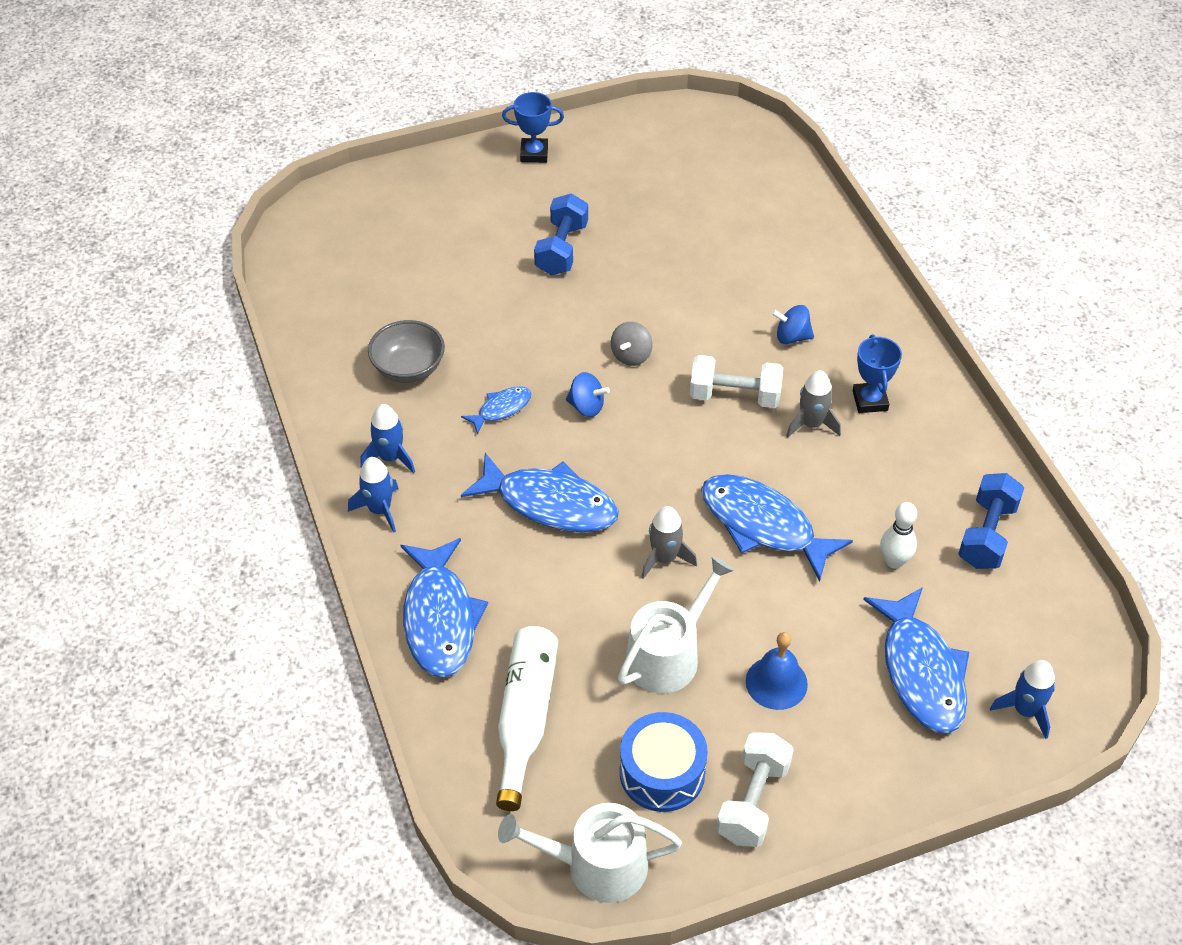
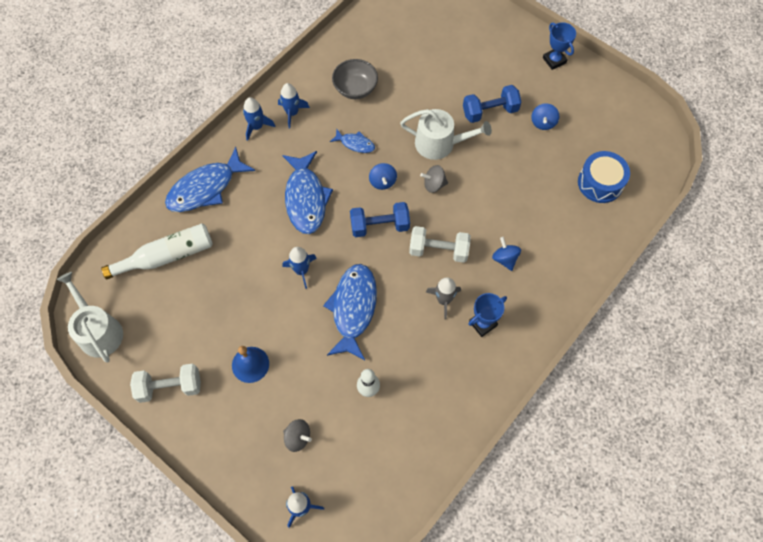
camera: 60 degrees right, 15 degrees up
white watering can [618,556,734,694] -> white watering can moved to [400,109,492,160]
blue drum [620,712,708,812] -> blue drum moved to [578,151,630,203]
grey rocket [641,506,697,579] -> blue rocket [283,247,317,289]
white dumbbell [690,355,783,408] -> white dumbbell turned 60 degrees counterclockwise [409,226,471,263]
blue fish [863,587,969,734] -> grey spinning top [283,419,312,452]
blue dumbbell [958,473,1025,569] -> blue dumbbell moved to [350,202,410,237]
none -> blue spinning top [531,103,559,130]

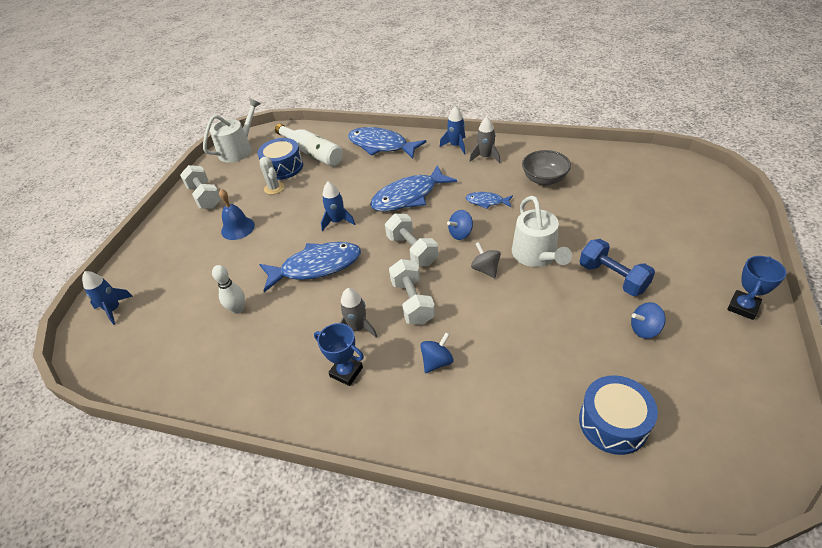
camera: 70 degrees right, 20 degrees down
blue rocket [278,83,310,128] -> grey rocket [469,117,500,163]
grey spinning top [283,419,312,452] -> none
blue fish [330,128,375,153] -> blue fish turned 105 degrees clockwise [465,192,513,209]
blue dumbbell [350,202,410,237] -> white dumbbell [385,214,438,267]
none -> blue drum [257,138,303,180]
none -> white cactus [260,156,284,195]

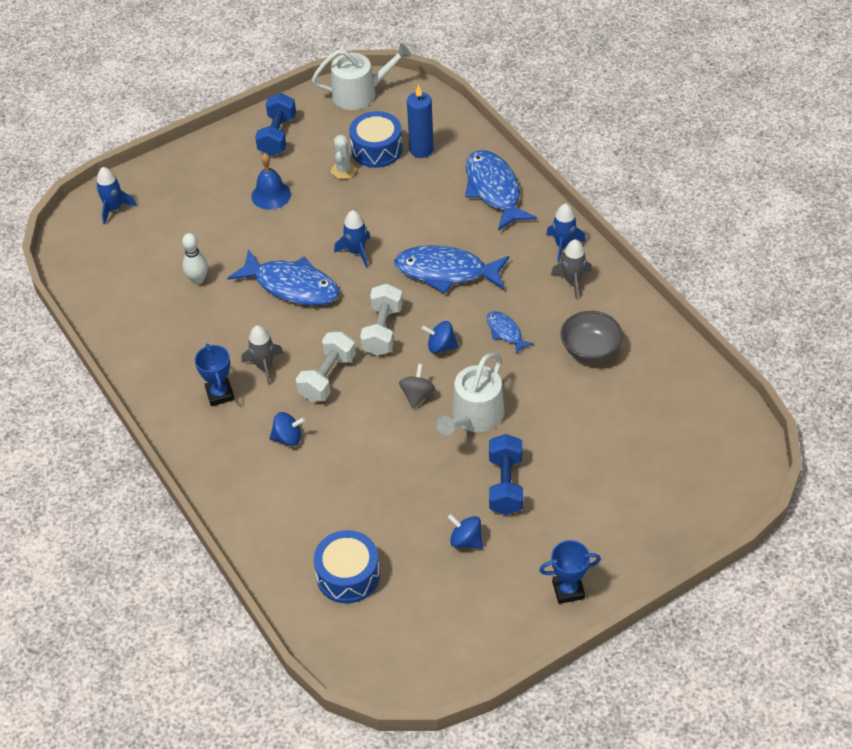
camera: 40 degrees right, 5 degrees up
white dumbbell [180,165,221,209] -> blue dumbbell [255,93,296,156]
white bottle [275,124,343,167] -> blue candle [407,85,434,158]

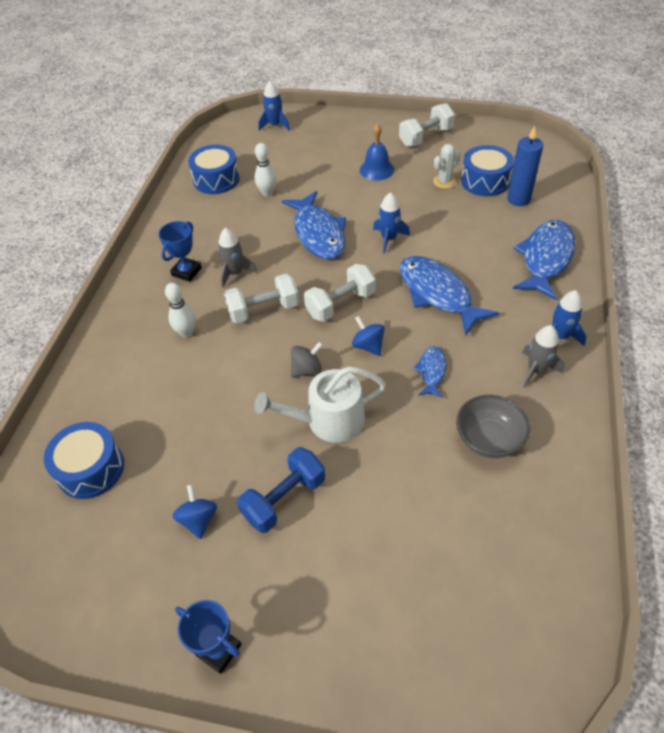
camera: 45 degrees right, 0 degrees up
blue dumbbell [255,93,296,156] -> white dumbbell [399,103,455,147]
blue spinning top [270,412,305,446] -> white bowling pin [165,283,196,338]
white watering can [312,43,411,110] -> none
none -> blue drum [188,145,240,194]

